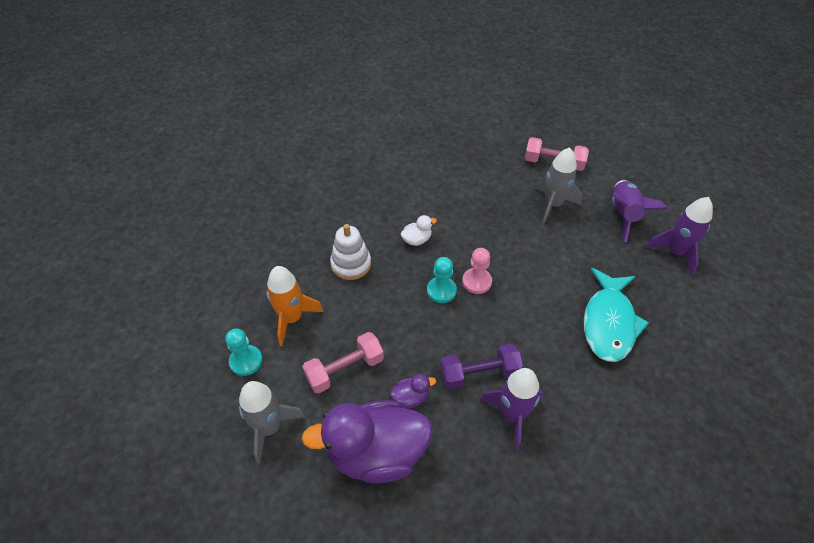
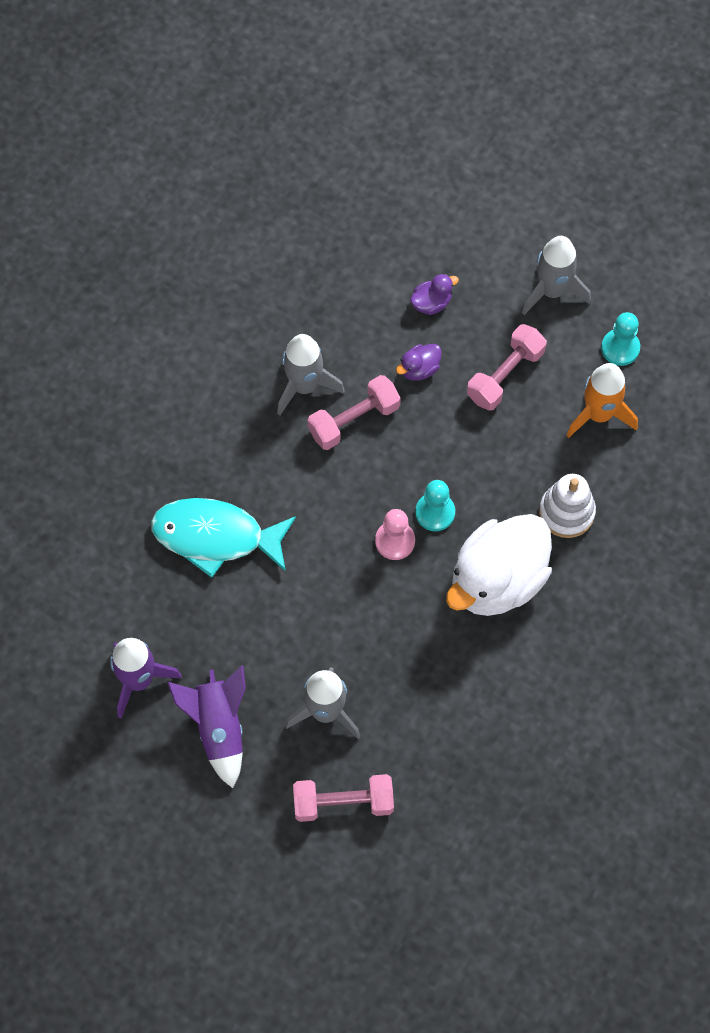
camera: 160 degrees right, 15 degrees up
purple duck [301,400,433,483] -> purple duck [410,274,459,315], size x0.41
white duck [401,215,437,246] -> white duck [446,514,552,616], size x2.44
purple dumbbell [440,343,523,390] -> pink dumbbell [307,375,401,450]
purple rocket [480,368,543,450] -> grey rocket [277,334,345,415]
turquoise fish [584,268,649,362] -> turquoise fish turned 75 degrees counterclockwise [151,498,296,578]

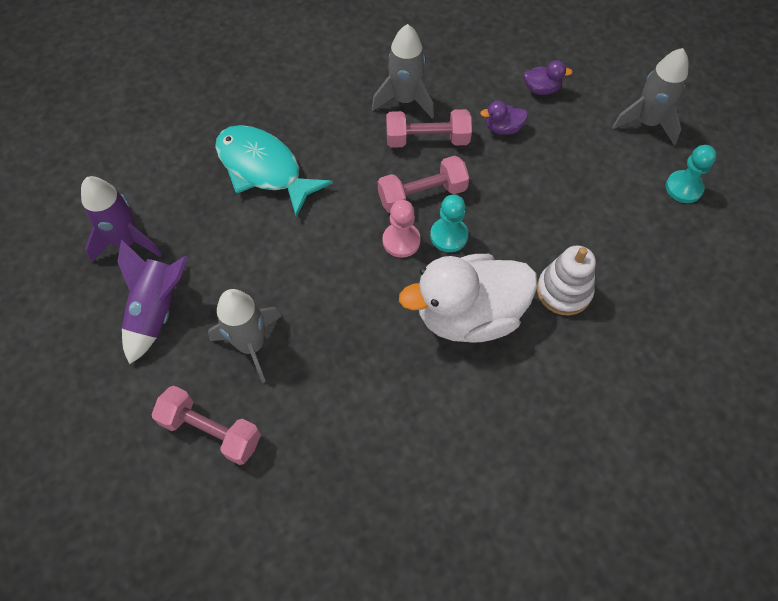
camera: 30 degrees right, 5 degrees down
pink dumbbell [467,324,547,411] -> pink dumbbell moved to [378,156,469,213]
orange rocket [566,363,638,438] -> none

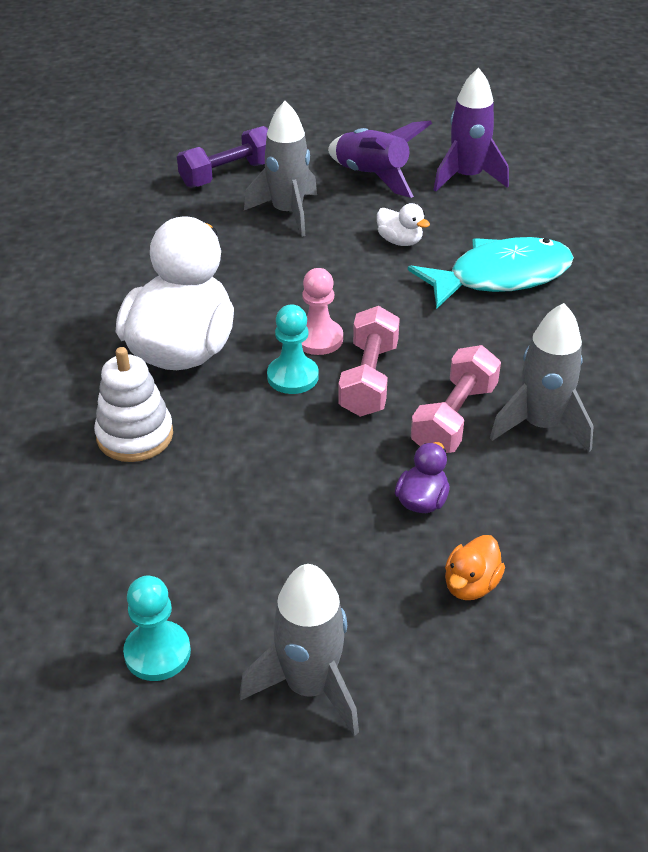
camera: 120 degrees right, 20 degrees down
pink dumbbell [151,386,261,465] -> purple dumbbell [177,126,268,188]
purple duck [524,60,573,95] -> orange duck [445,535,505,600]
none -> white duck [377,203,430,246]

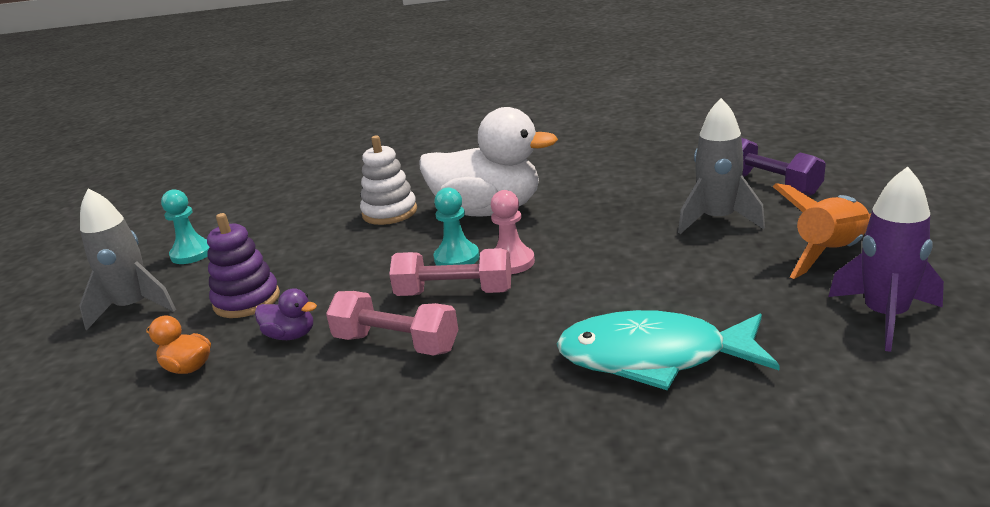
camera: 90 degrees right, 15 degrees down
purple rocket [328,121,432,198] -> orange rocket [772,183,871,279]
white duck [377,203,430,246] -> none
turquoise fish [408,237,574,309] -> turquoise fish turned 120 degrees clockwise [557,310,780,391]
grey rocket [490,303,593,452] -> none
none -> purple stacking toy [207,213,280,318]

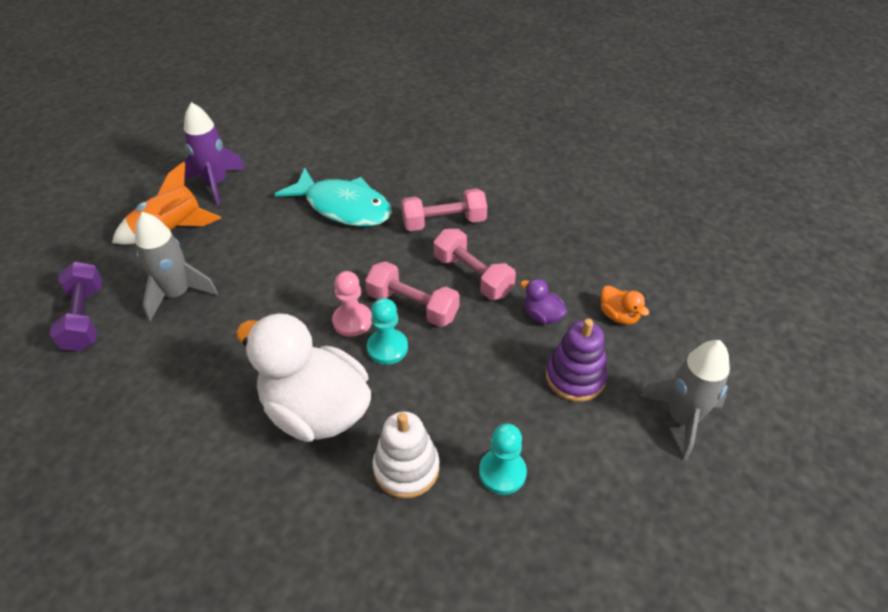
camera: 160 degrees left, 20 degrees up
turquoise pawn [161,189,210,264] -> turquoise pawn moved to [479,424,527,495]
none -> pink dumbbell [401,189,487,231]

